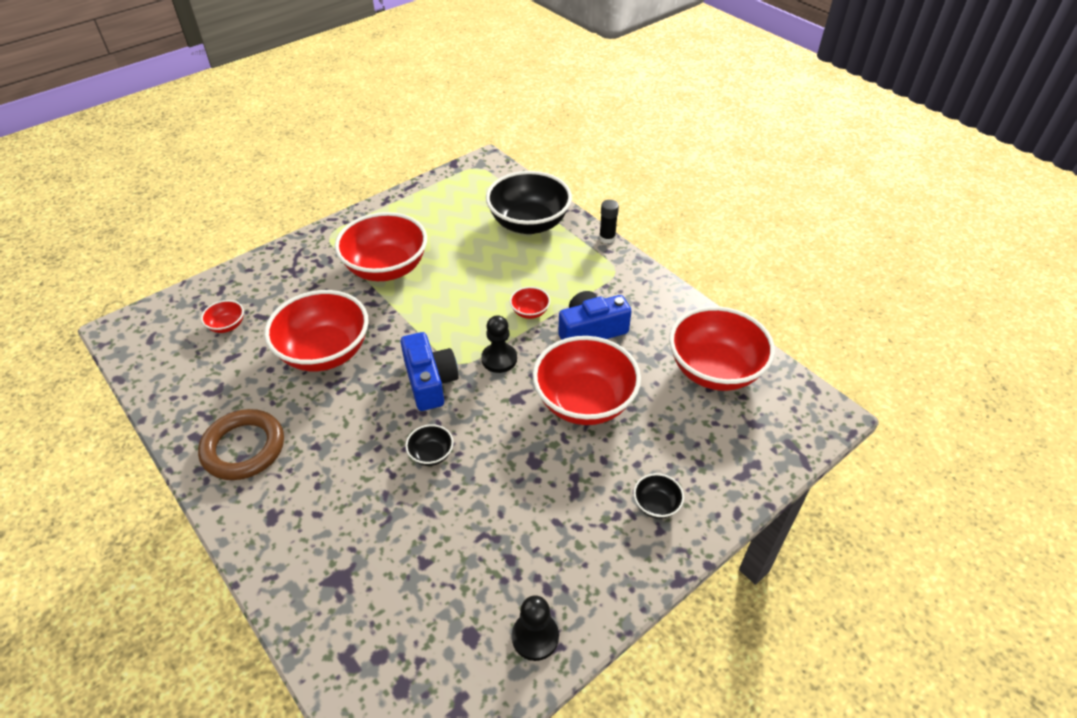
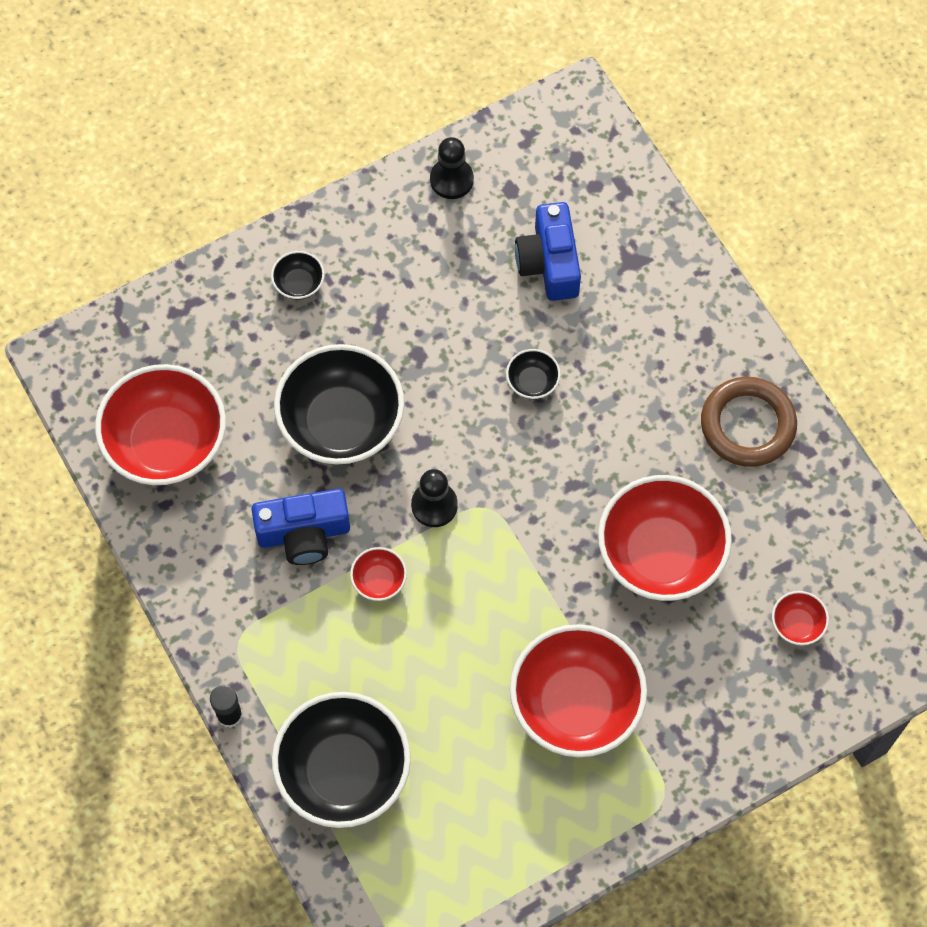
camera: 170 degrees left, 20 degrees up
blue camera [400,332,459,411] -> blue camera moved to [515,202,581,301]
red bowl [532,336,641,425] -> black bowl [274,344,404,465]

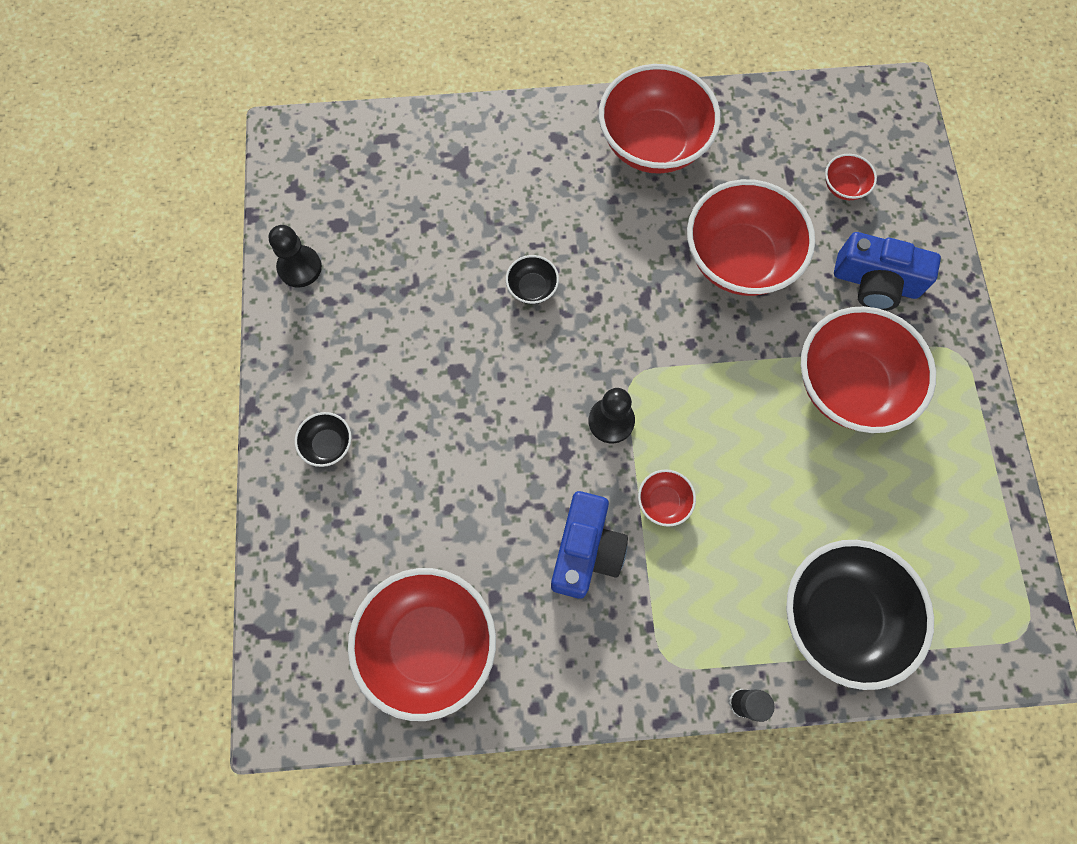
camera: 65 degrees left, 5 degrees up
black bowl [274,344,404,465] -> none
blue camera [515,202,581,301] -> blue camera moved to [834,232,941,311]
brown ring [701,377,797,467] -> red bowl [599,64,720,174]

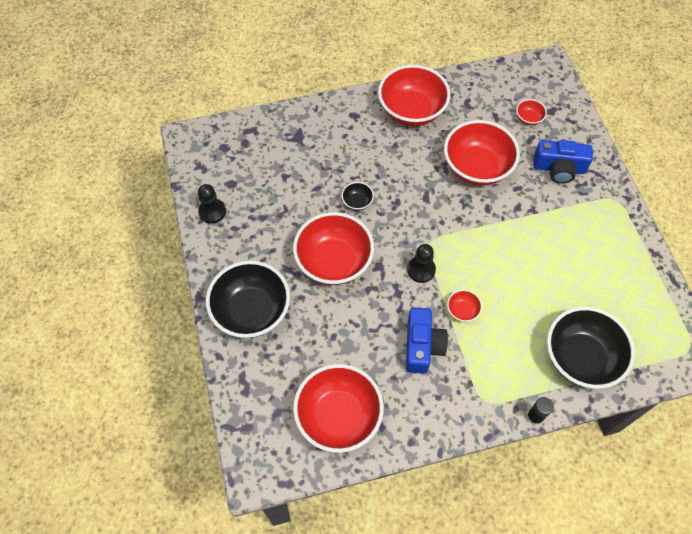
camera: 10 degrees left, 10 degrees down
black bowl [295,412,352,467] -> black bowl [206,261,290,338], size x2.34
red bowl [801,306,936,433] -> red bowl moved to [293,212,374,285]

